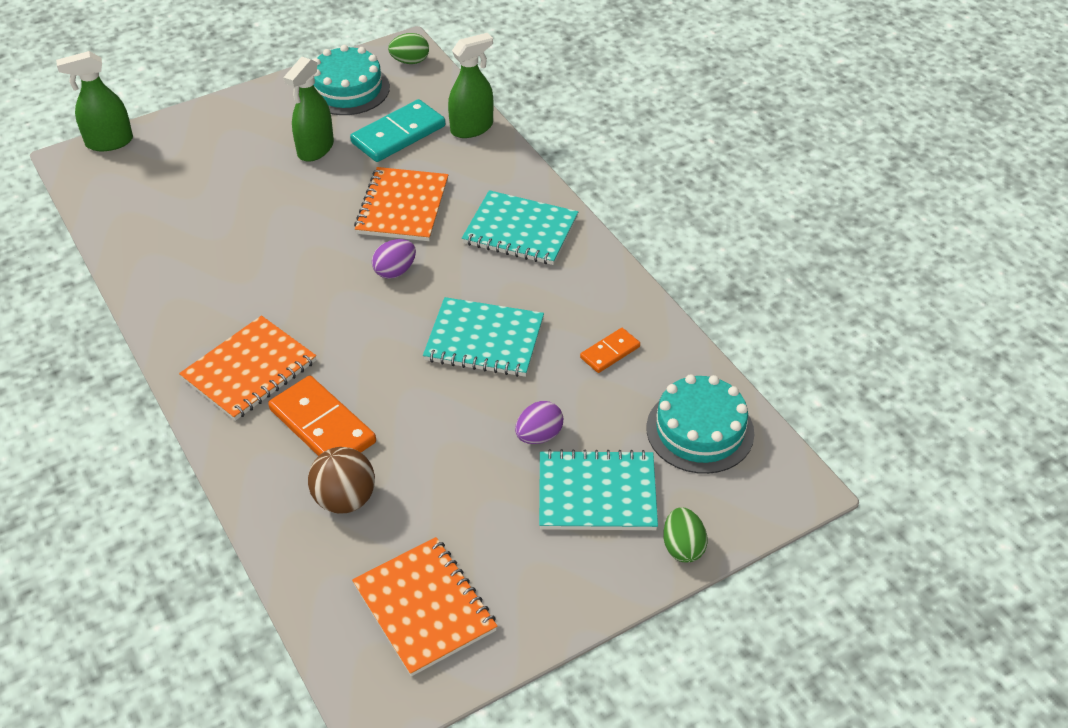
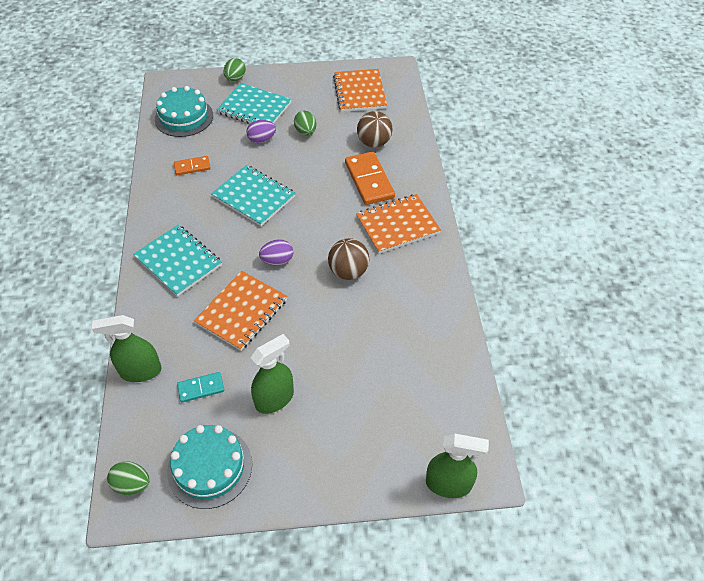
camera: 155 degrees left, 5 degrees up
turquoise domino [350,99,445,162] -> turquoise domino [177,372,224,403], size x0.55
none -> green egg [294,111,317,136]
none -> brown ball [328,238,369,280]

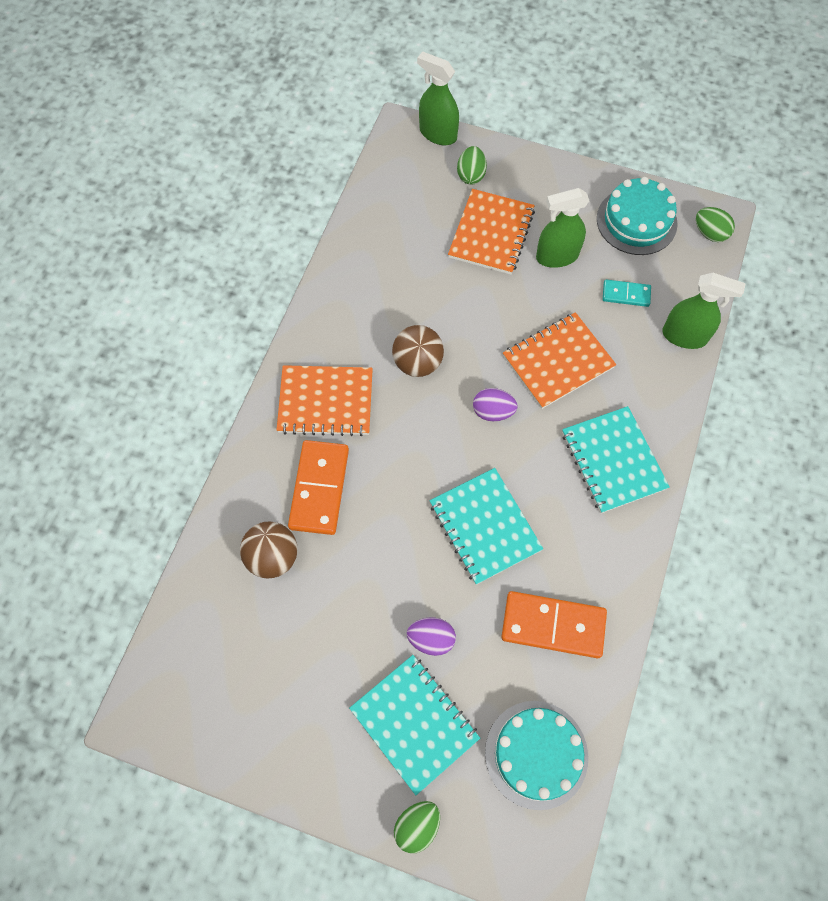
camera: 155 degrees left, 15 degrees up
orange domino [174,156,211,175] -> orange domino [501,591,607,658], size x1.82
green egg [294,111,317,136] -> green egg moved to [457,146,487,185]
orange notebook [333,69,387,112] -> orange notebook moved to [448,189,535,275]

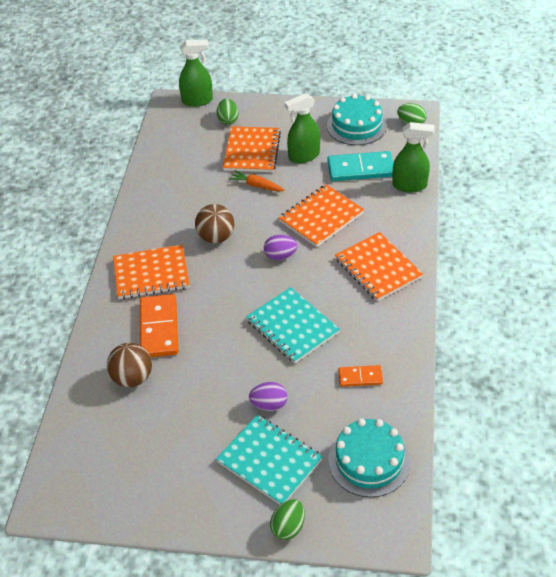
camera: 10 degrees left, 20 degrees down
green spray bottle [417,52,459,145] -> green spray bottle turned 150 degrees clockwise [179,39,213,107]
orange domino [501,591,607,658] -> orange domino [338,365,383,387], size x0.55
turquoise notebook [562,406,670,513] -> orange notebook [335,232,423,301]
turquoise domino [603,279,651,307] -> turquoise domino [327,151,393,181], size x1.82
none -> orange carrot [229,170,285,191]

